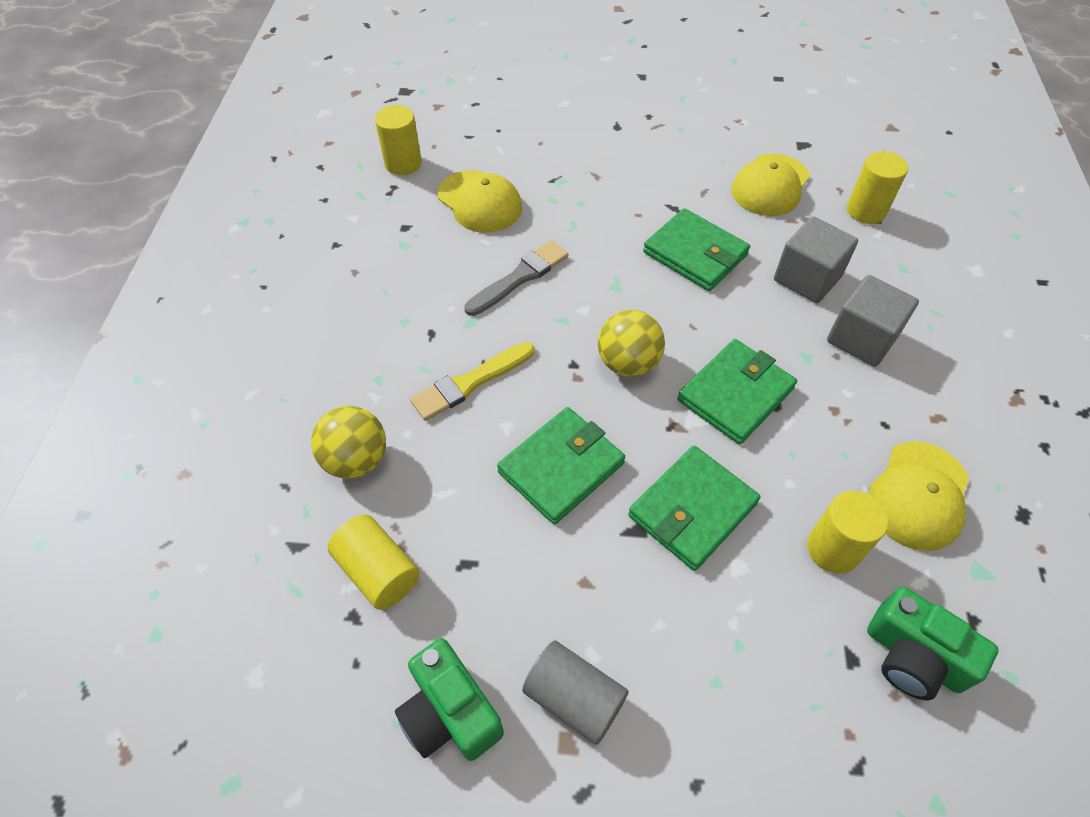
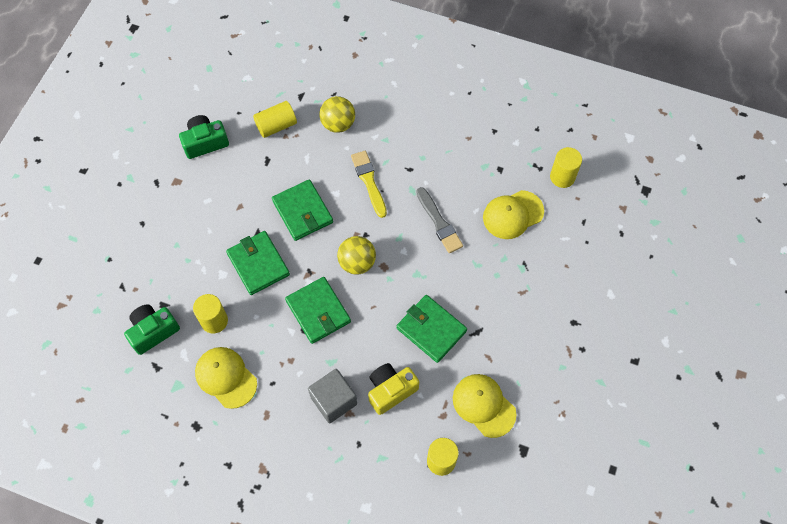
camera: 105 degrees right, 10 degrees up
grey cylinder [522,640,629,745] -> none
green wallet [643,208,750,291] -> green wallet turned 75 degrees clockwise [397,295,467,363]
grey cube [774,216,858,303] -> yellow camera [368,363,419,415]

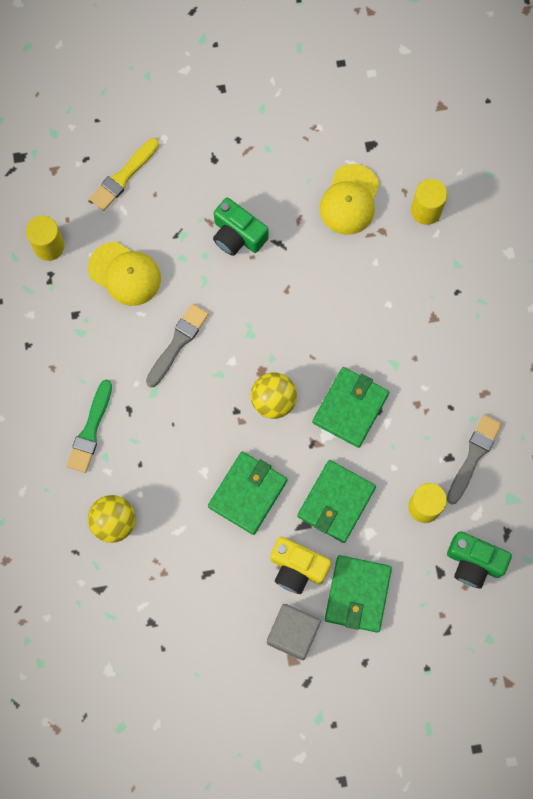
camera: 120 degrees left, 10 degrees up
green camera [179,115,229,159] -> green camera moved to [213,197,268,256]
yellow cap [195,347,257,409] -> grey brush [447,415,502,504]
yellow cylinder [253,101,297,138] -> none
grey cube [308,369,357,423] -> grey cube moved to [267,604,321,660]
yellow brush [351,151,387,218] -> yellow brush moved to [89,138,159,211]
yellow camera [368,363,419,415] -> yellow camera moved to [270,537,332,594]
green wallet [397,295,467,363] -> green wallet moved to [325,555,392,633]
none -> green brush [67,380,112,473]

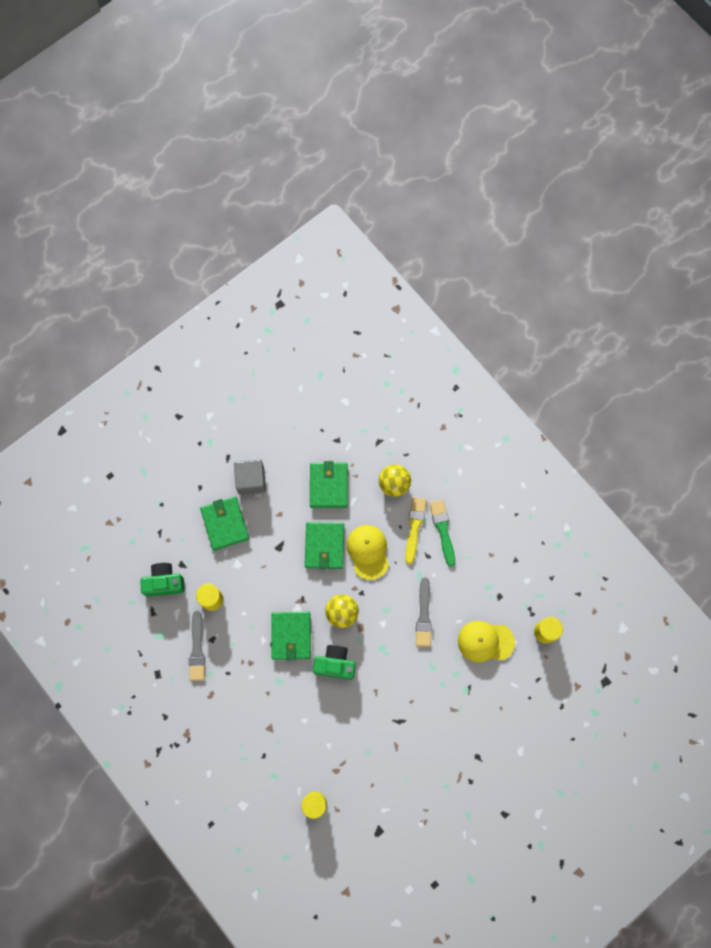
camera: 150 degrees right, 0 degrees up
yellow brush [89,138,159,211] -> yellow brush moved to [405,497,427,564]
green camera [213,197,268,256] -> green camera moved to [313,645,356,680]
yellow camera [270,537,332,594] -> none
green wallet [297,460,376,543] -> green wallet moved to [310,461,348,508]
yellow cap [320,164,379,235] -> yellow cap moved to [347,525,389,580]

